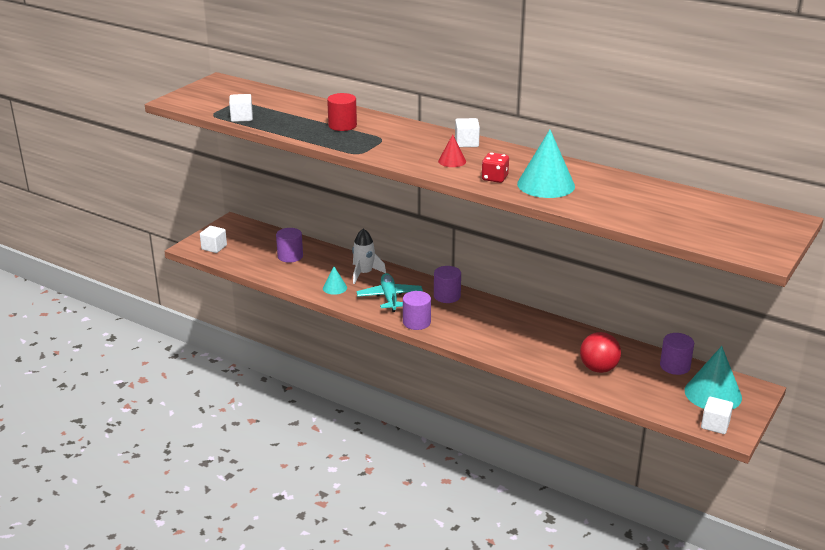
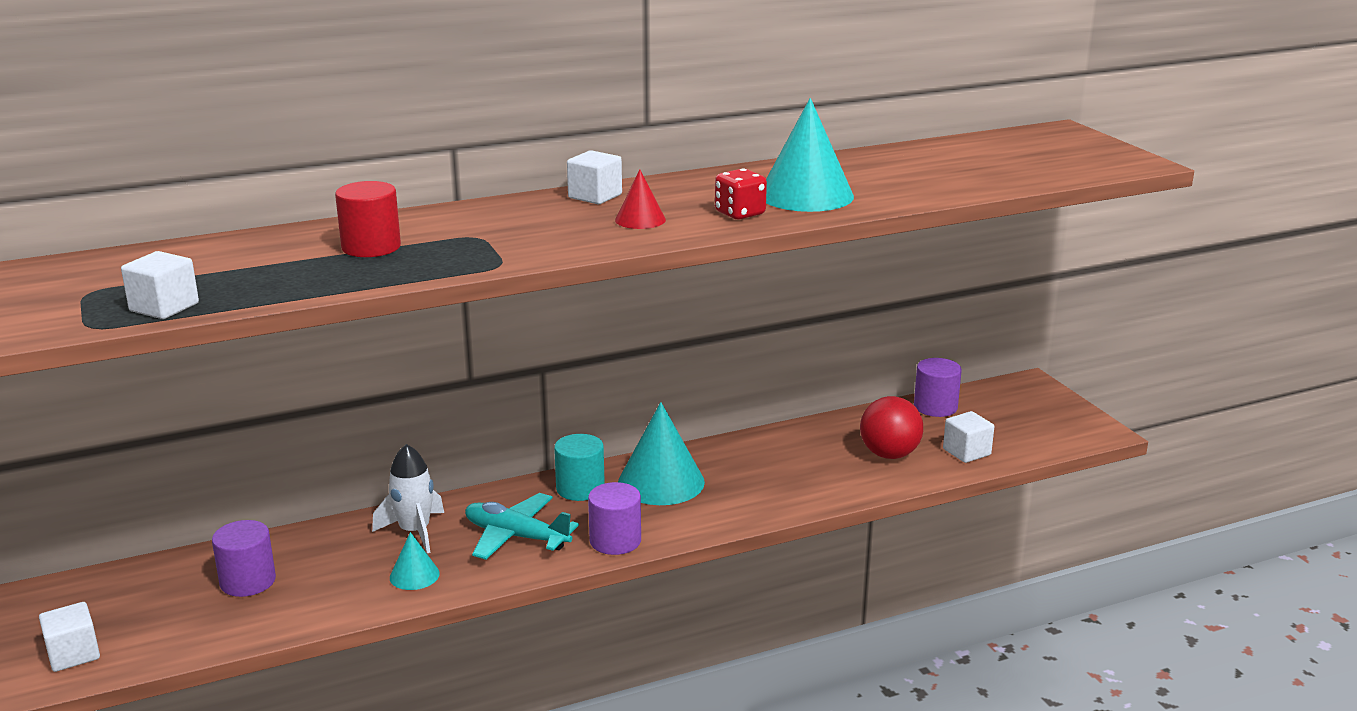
camera: 55 degrees left, 5 degrees down
purple cylinder [434,266,461,303] -> turquoise cylinder [554,434,605,501]
turquoise cone [685,346,742,409] -> turquoise cone moved to [618,402,705,505]
white cube [701,397,733,434] -> white cube moved to [943,411,994,463]

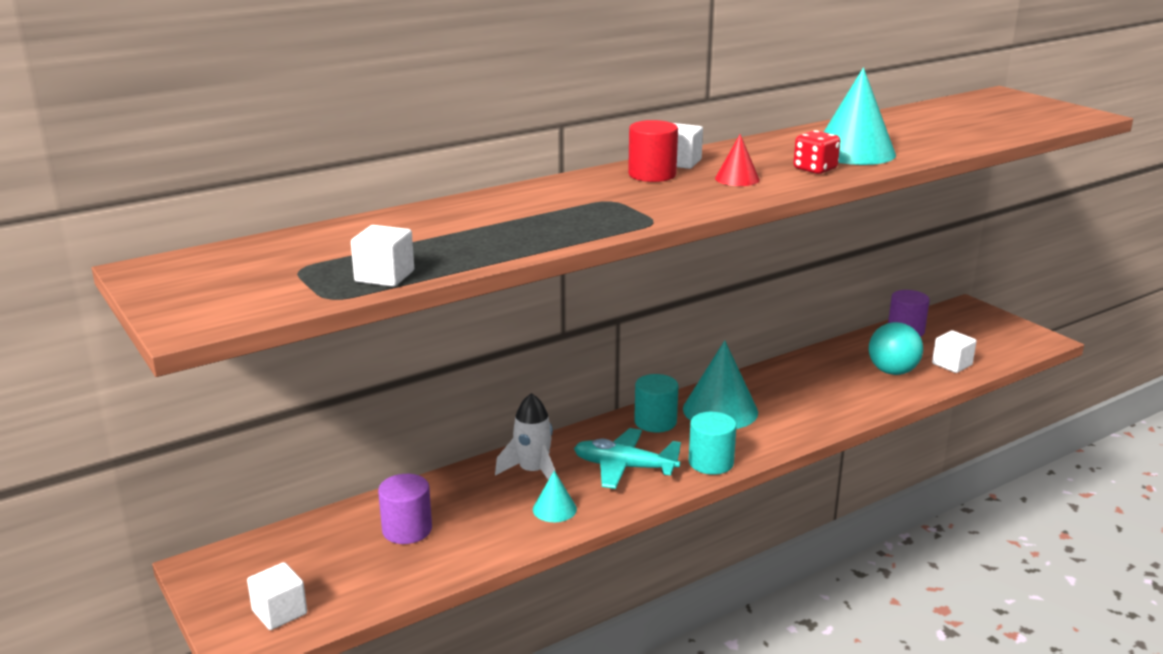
camera: 10 degrees left, 0 degrees up
red cylinder [335,181,401,257] -> red cylinder moved to [628,120,678,182]
purple cylinder [588,482,641,555] -> turquoise cylinder [689,412,737,475]
red ball [860,396,923,459] -> turquoise ball [869,322,923,375]

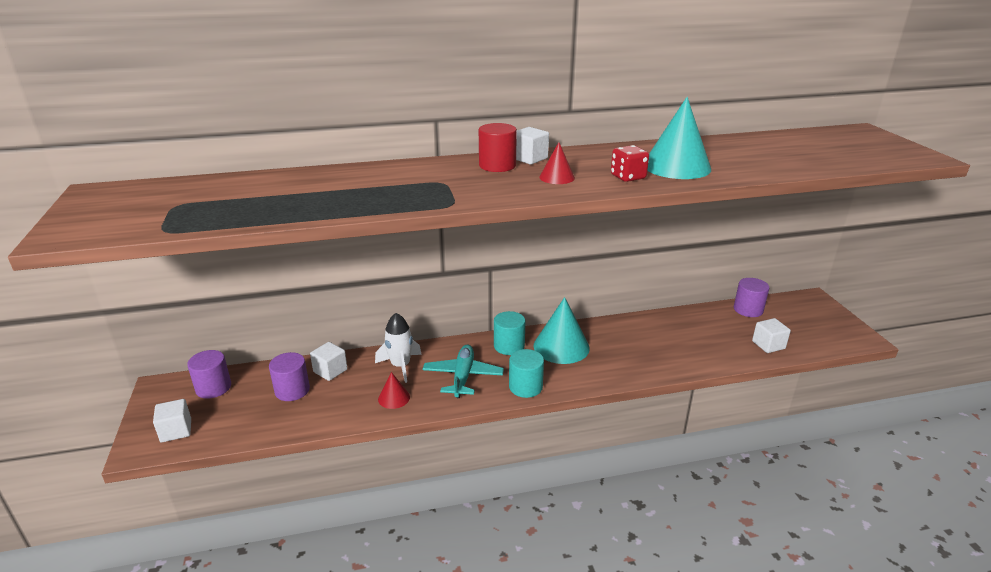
camera: 20 degrees right, 5 degrees up
white cube [351,225,414,287] -> white cube moved to [310,342,347,381]
turquoise cone [533,470,577,522] -> red cone [378,372,410,409]
turquoise plane [574,428,681,489] -> turquoise plane turned 60 degrees clockwise [422,345,504,398]
turquoise ball [869,322,923,375] -> none
none -> purple cylinder [187,350,231,399]

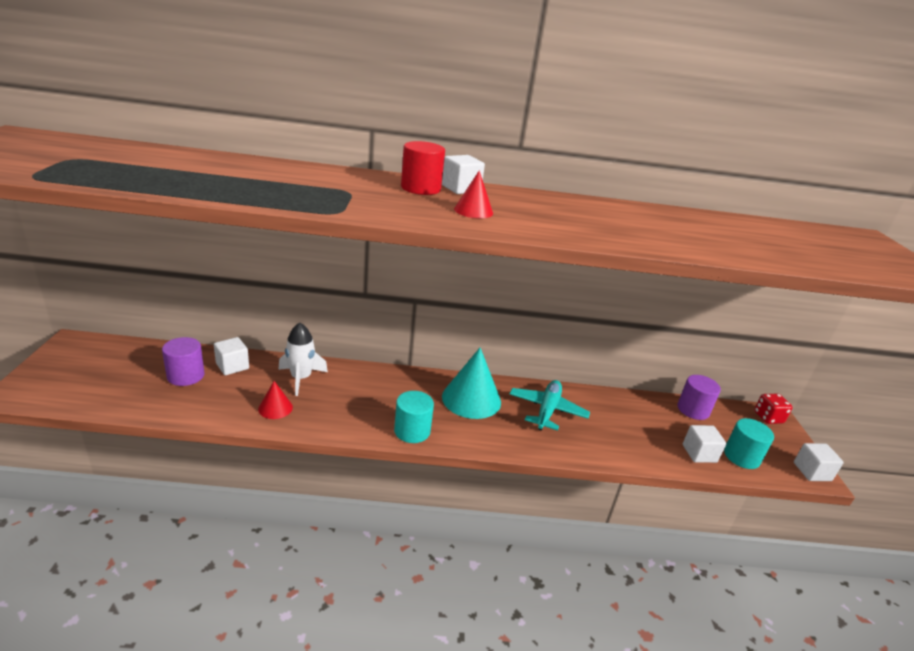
camera: 10 degrees right, 0 degrees up
white cube [153,399,191,442] -> white cube moved to [794,443,844,481]
purple cylinder [187,350,231,399] -> none
turquoise plane [422,345,504,398] -> turquoise plane moved to [510,380,590,431]
turquoise cylinder [494,311,525,355] -> turquoise cylinder moved to [724,418,774,469]
red dice [611,145,649,182] -> red dice moved to [754,394,793,424]
turquoise cone [648,97,711,179] -> none

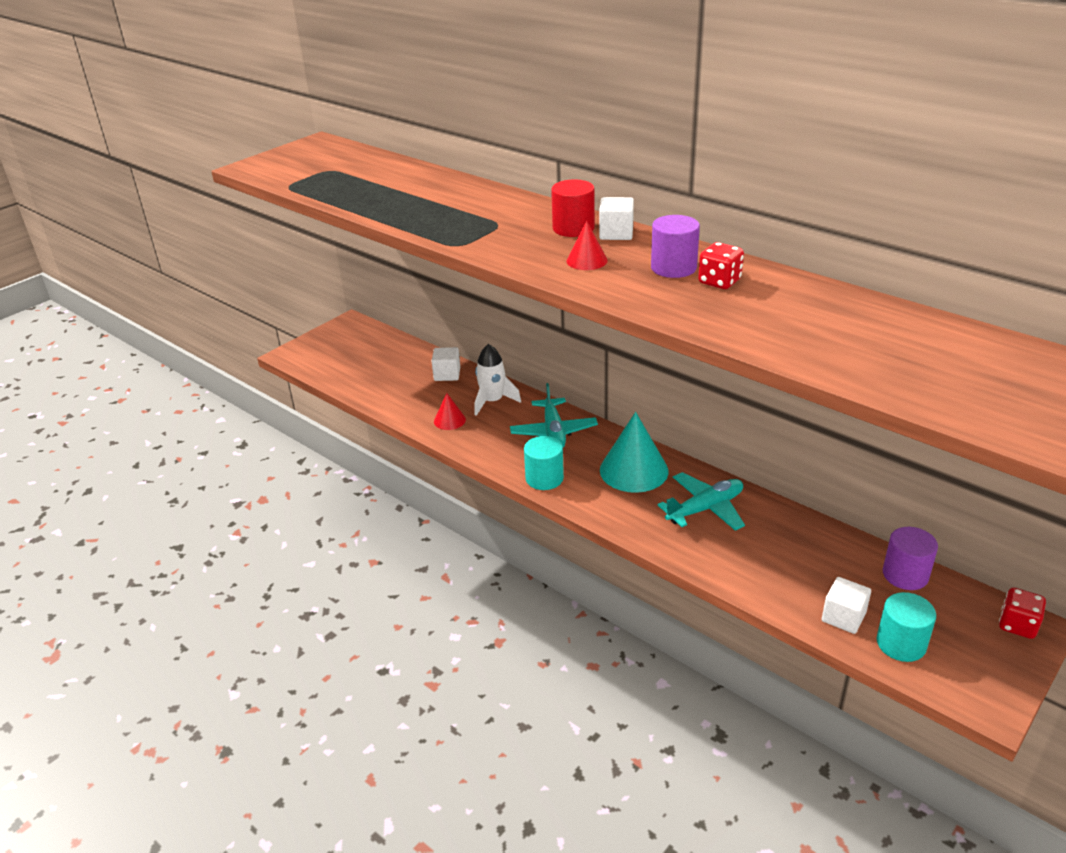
camera: 45 degrees right, 5 degrees up
purple cylinder [162,337,204,386] -> purple cylinder moved to [651,215,700,278]
white cube [794,443,844,481] -> none
none -> turquoise plane [510,383,598,448]
none -> red dice [698,242,744,289]

